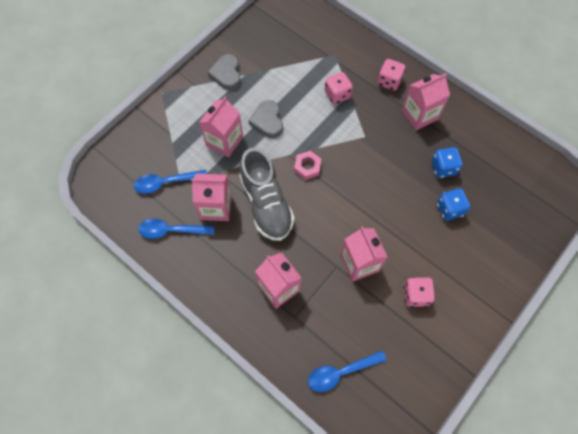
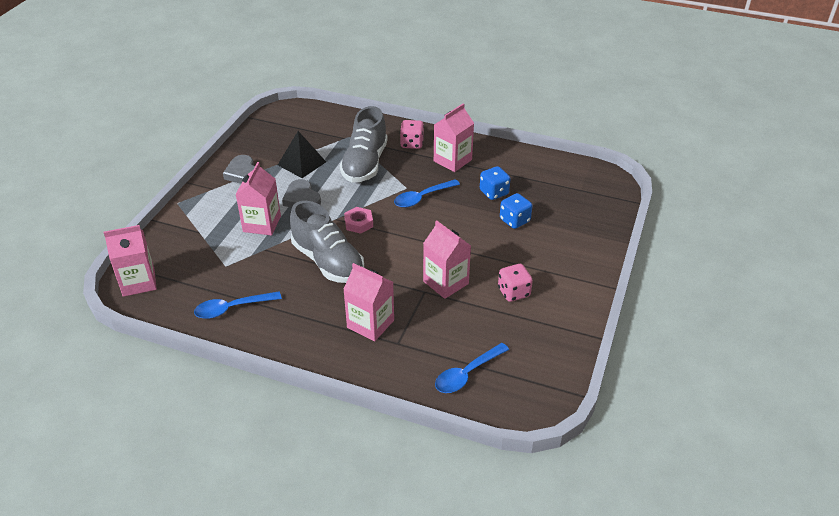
camera: 20 degrees left, 25 degrees down
blue spoon [134,170,207,194] -> blue spoon moved to [394,179,460,208]
pink carton [191,174,232,221] -> pink carton moved to [104,225,157,297]
pink dice [325,72,353,104] -> grey shoe [340,106,388,183]
none -> black pyramid [278,131,326,178]

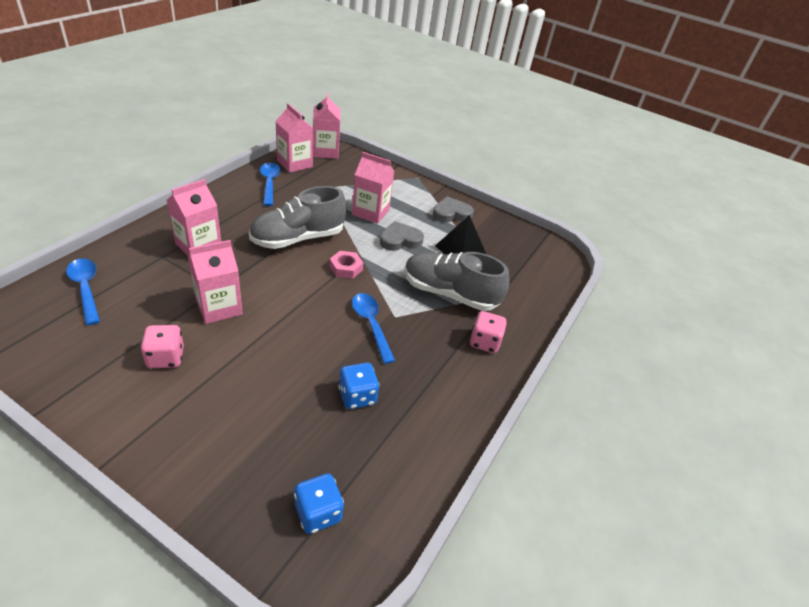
camera: 95 degrees right, 0 degrees up
pink carton [434,103,474,172] -> pink carton moved to [276,103,314,173]
blue dice [500,193,532,229] -> blue dice moved to [294,473,344,534]

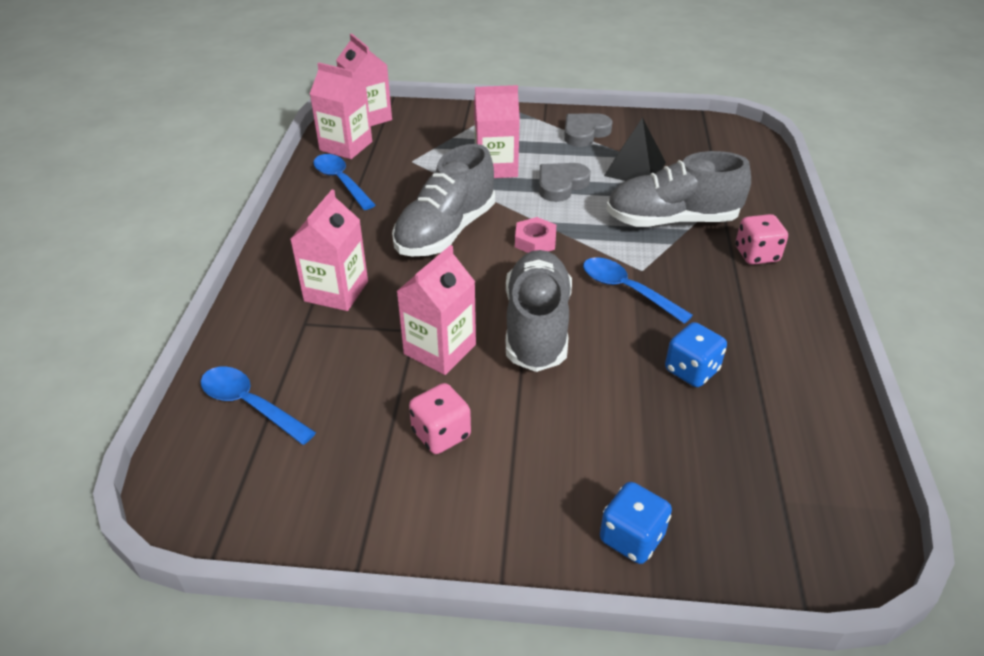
camera: 20 degrees left, 0 degrees up
blue dice [294,473,344,534] -> blue dice moved to [600,482,672,564]
none -> grey shoe [506,250,572,372]

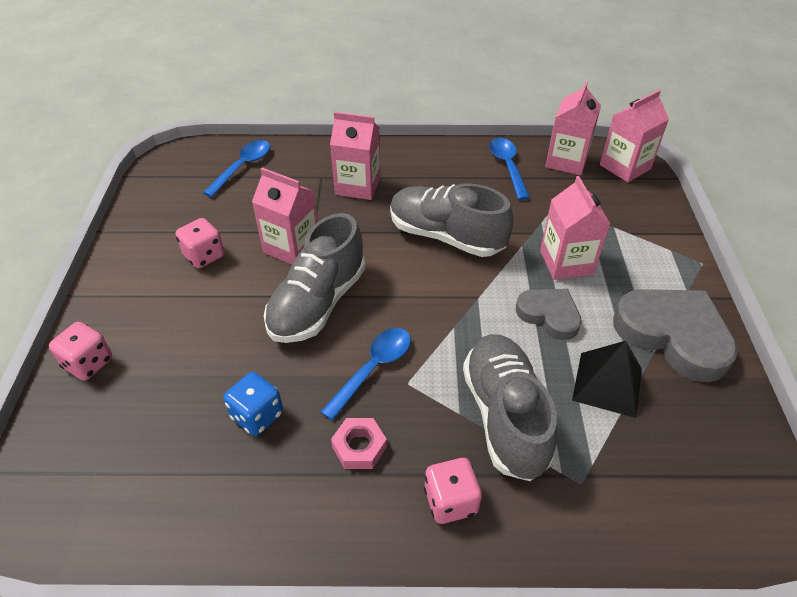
camera: 85 degrees right, 5 degrees up
blue spoon [313,154,375,210] -> blue spoon turned 60 degrees counterclockwise [489,138,530,200]
grey shoe [506,250,572,372] -> grey shoe turned 120 degrees clockwise [264,213,366,343]
pink nut [515,217,556,253] -> pink nut moved to [331,418,387,469]
grey heart [564,113,613,147] -> grey heart [613,289,738,382], size x1.71
blue dice [600,482,672,564] -> pink dice [49,322,112,381]

